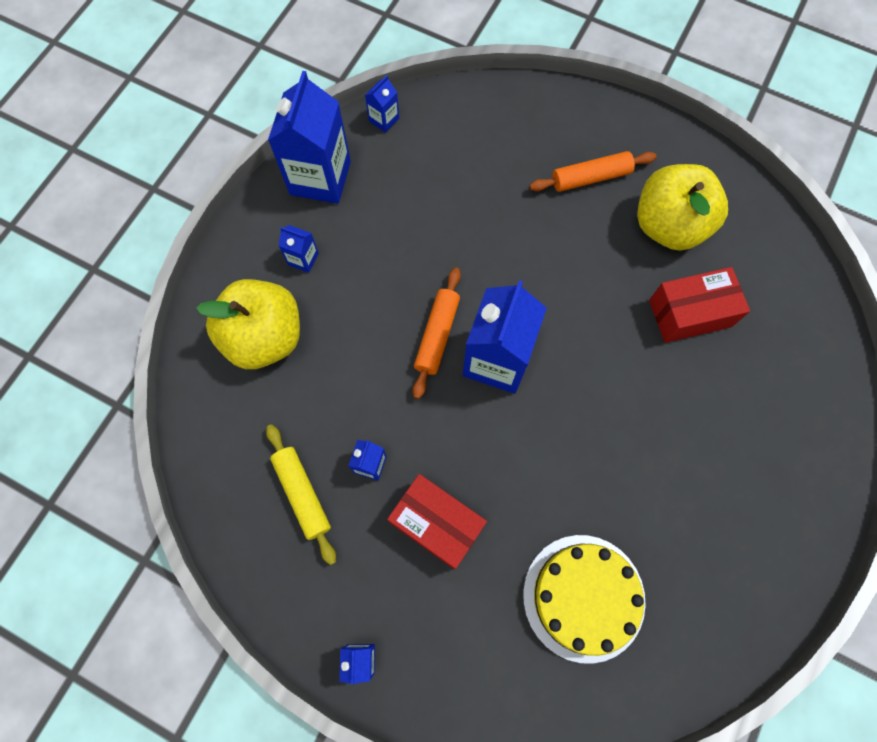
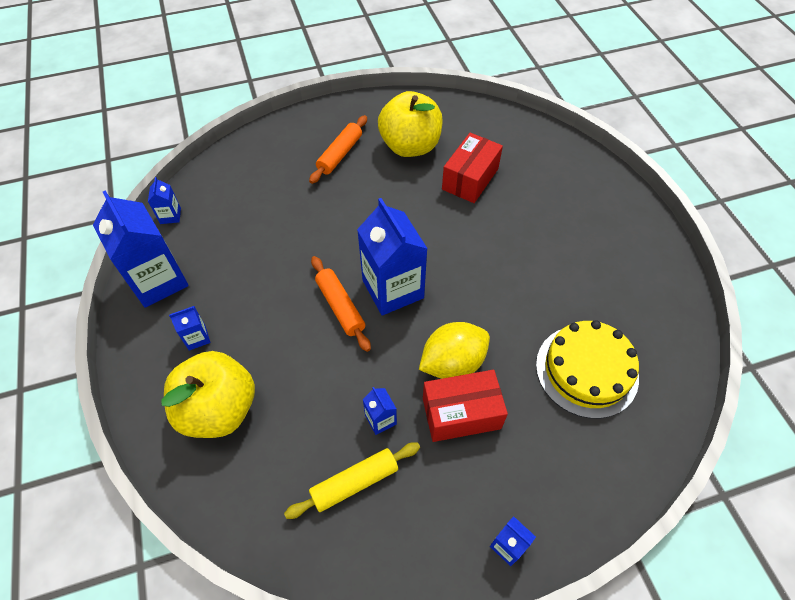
camera: 45 degrees left, 15 degrees down
yellow rolling pin [266,424,336,565] -> yellow rolling pin turned 45 degrees counterclockwise [284,442,420,519]
none -> yellow lemon [419,322,490,379]

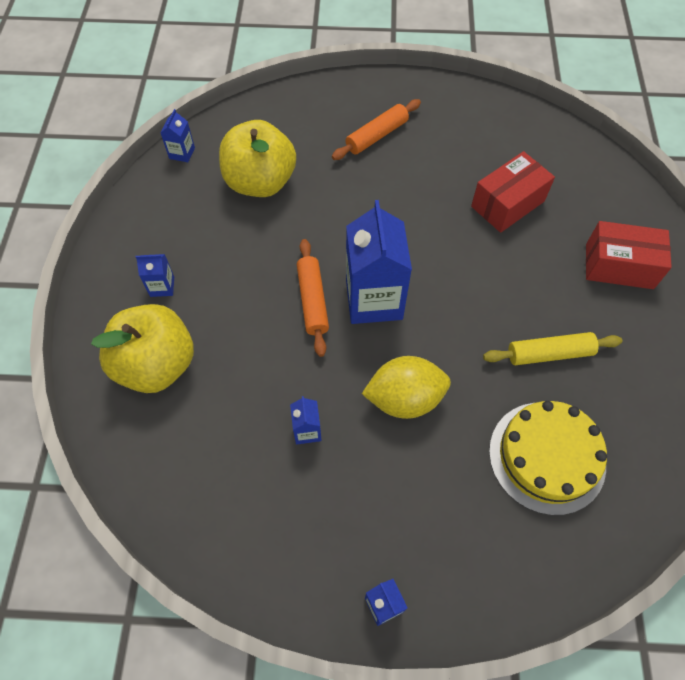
camera: 20 degrees right, 5 degrees up
blue carton [93,190,189,307] -> none
yellow rolling pin [284,442,420,519] -> yellow rolling pin moved to [483,332,622,365]
yellow apple [378,91,443,157] -> yellow apple moved to [219,120,296,197]
red box [423,370,508,442] -> red box moved to [586,221,672,289]

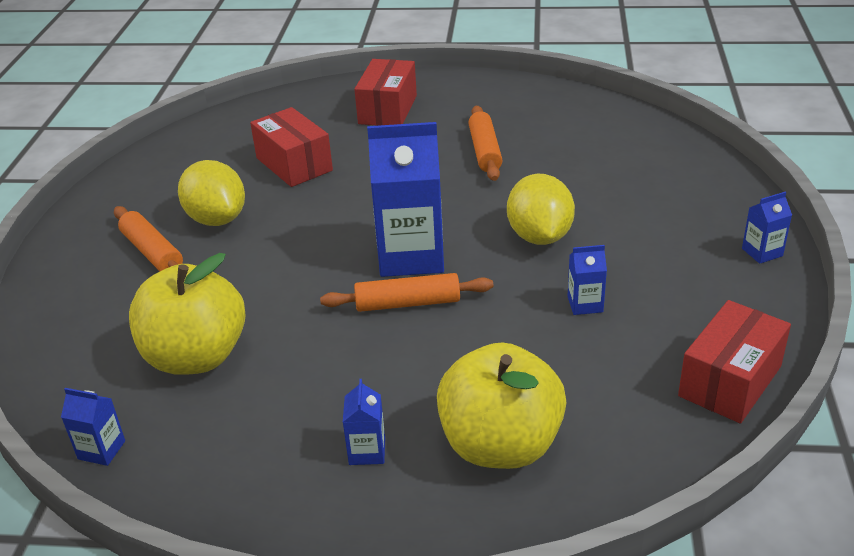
camera: 85 degrees left, 25 degrees down
yellow rolling pin [483,332,622,365] -> orange rolling pin [468,106,503,181]
yellow cake [489,401,607,515] -> none
none -> yellow lemon [178,160,245,226]
none -> red box [678,300,791,424]

